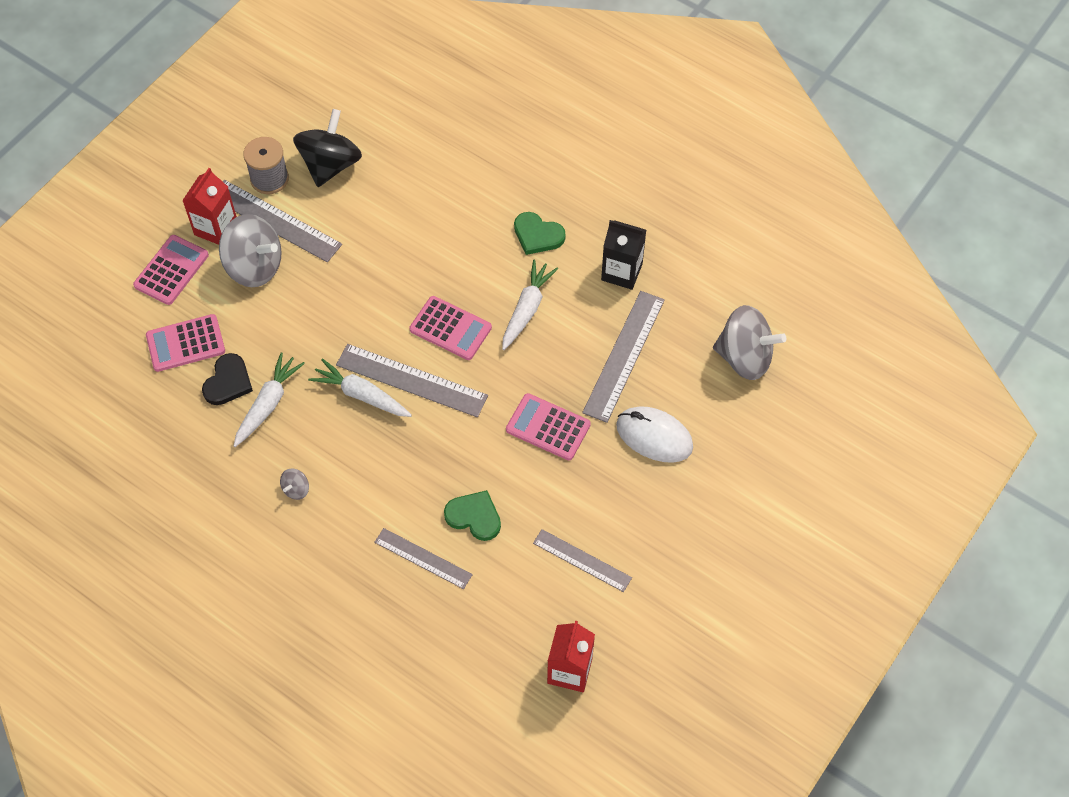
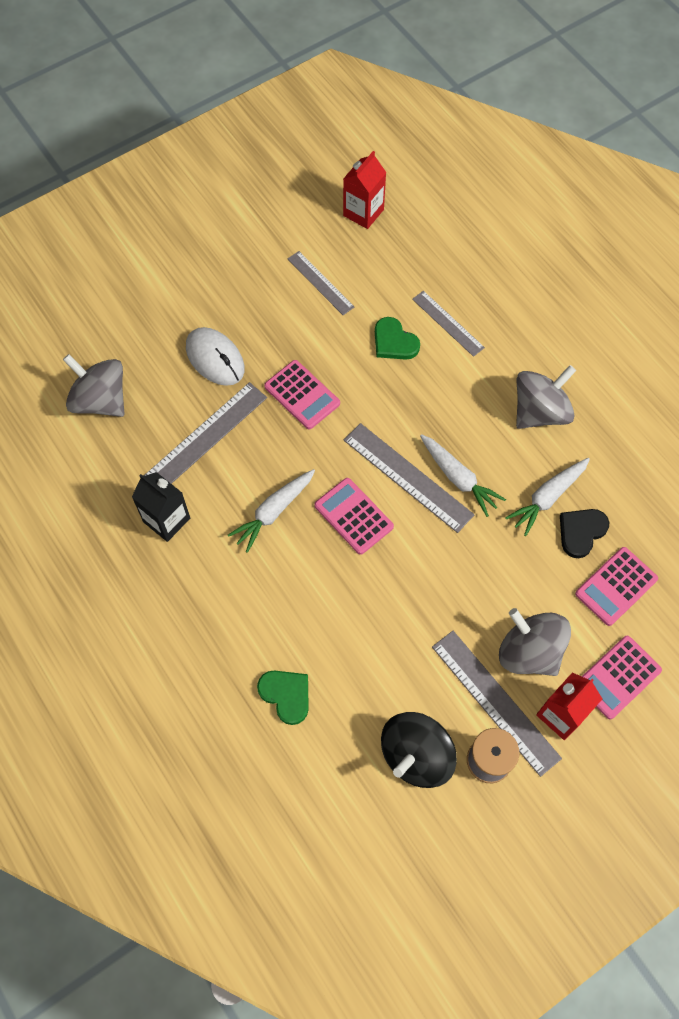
camera: 160 degrees left, 5 degrees up
pink calculator [146,314,225,372] -> pink calculator turned 135 degrees clockwise [575,547,658,626]
grey spinning top [280,469,309,500] -> grey spinning top [516,365,576,429], size x2.35
green heart [514,212,566,255] -> green heart moved to [257,671,309,725]

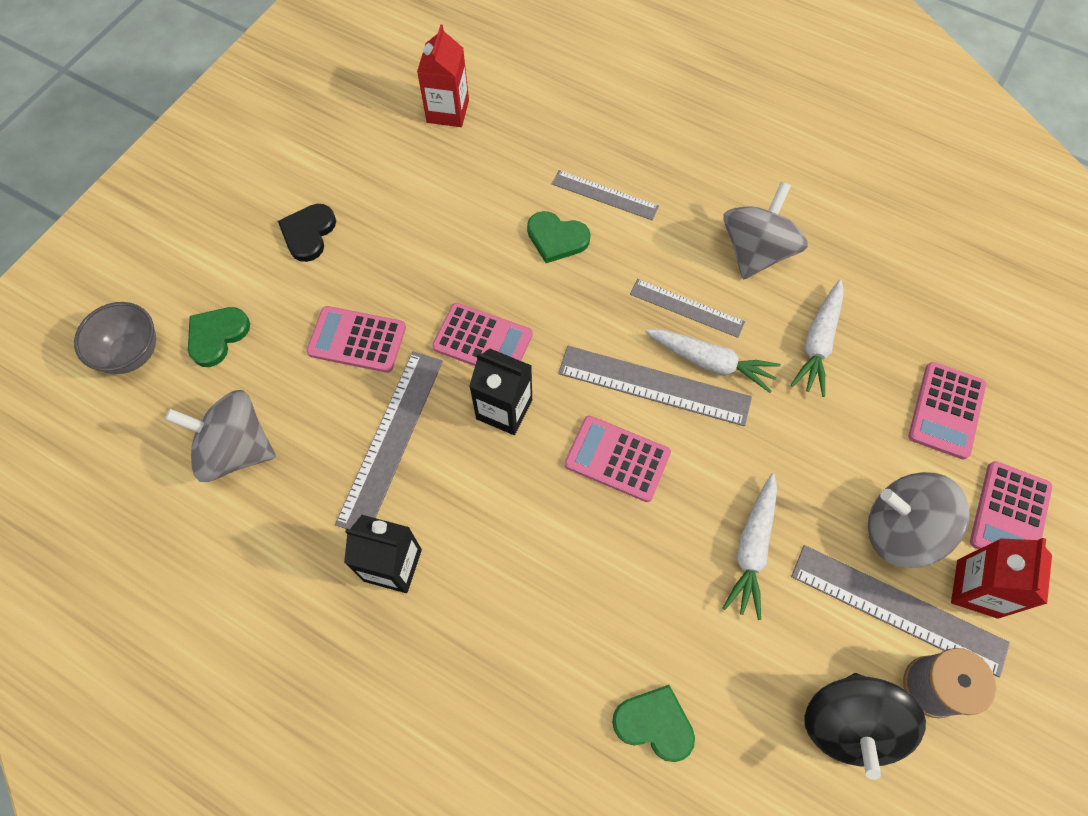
camera: 25 degrees left, 0 degrees up
white mouse [186,327,245,386] -> pink calculator [306,306,406,373]
white carrot [228,469,315,553] -> white carrot moved to [723,473,777,620]
grey ruler [288,251,354,315] -> grey ruler moved to [630,279,745,338]
black heart [560,509,609,558] -> black heart moved to [278,204,336,262]
none -> grey bowl [74,302,156,374]
none -> green heart [188,307,250,367]
none -> black carton [469,349,532,435]

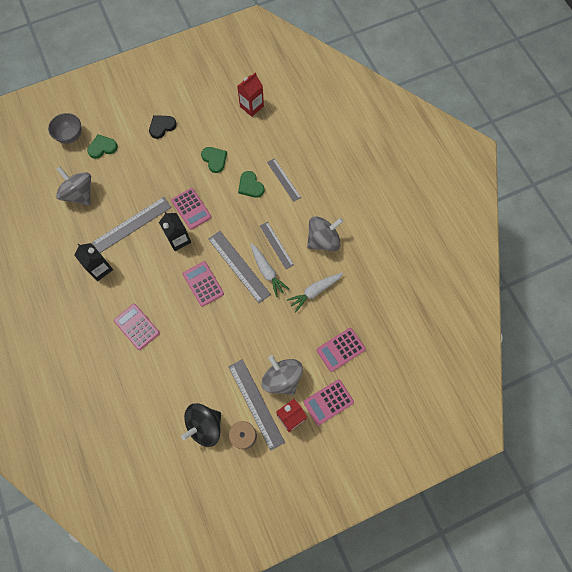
camera: 35 degrees right, 5 degrees up
pink calculator [306,306,406,373] -> pink calculator moved to [114,304,160,350]
green heart [612,685,695,762] -> green heart moved to [201,147,227,173]
white carrot [723,473,777,620] -> none

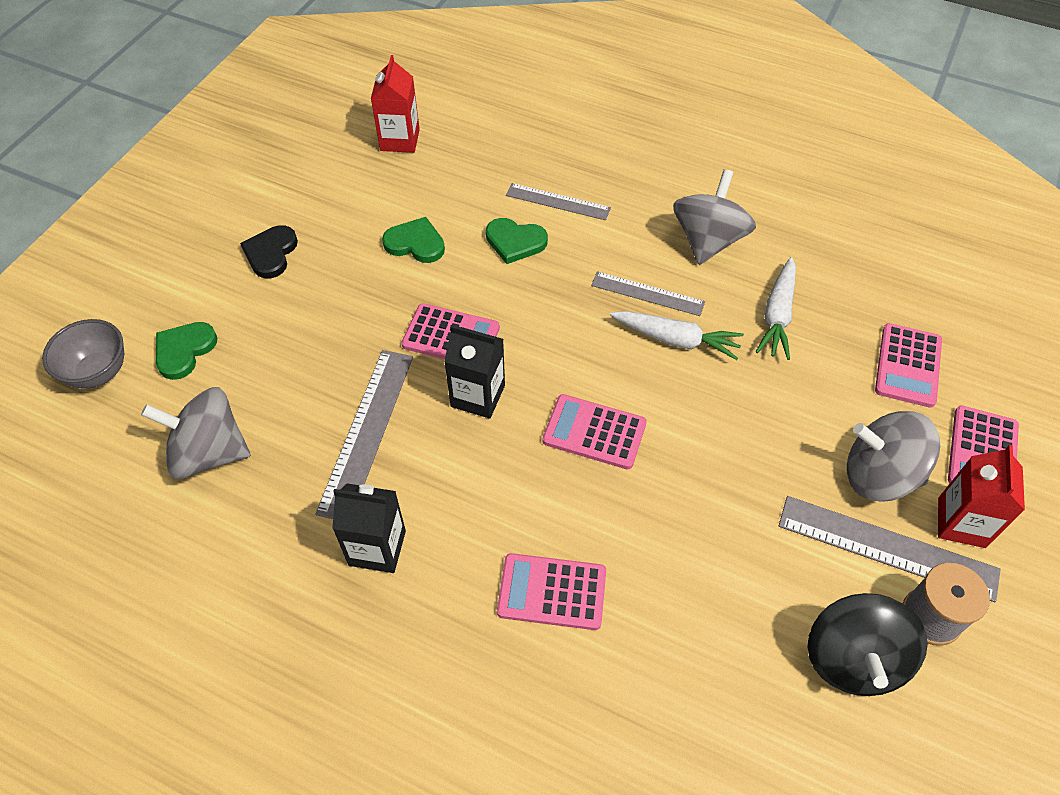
camera: 40 degrees left, 15 degrees down
grey ruler [208,231,271,303] -> none

